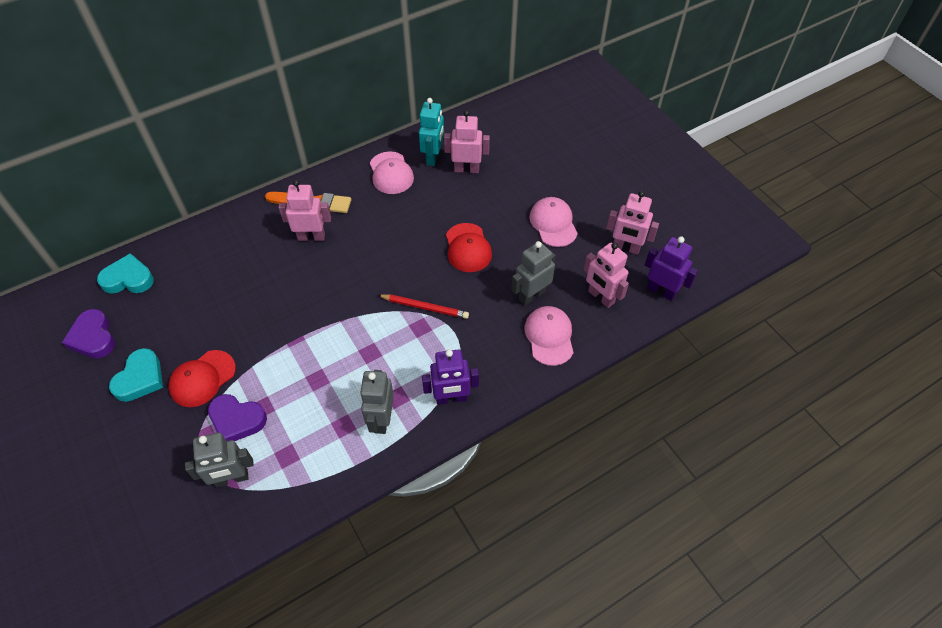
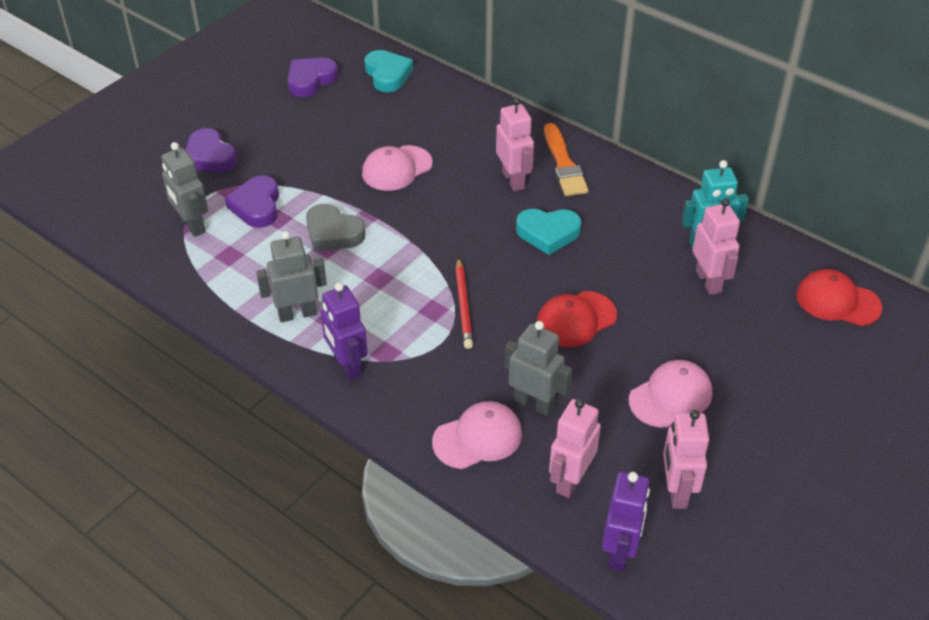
camera: 70 degrees right, 10 degrees down
turquoise heart [109,348,163,402] -> turquoise heart moved to [516,209,582,255]
red cap [169,350,236,407] -> red cap moved to [796,269,882,326]
pink cap [370,151,414,194] -> pink cap moved to [362,145,433,191]
none -> purple heart [185,128,237,173]
none -> grey heart [306,204,365,251]

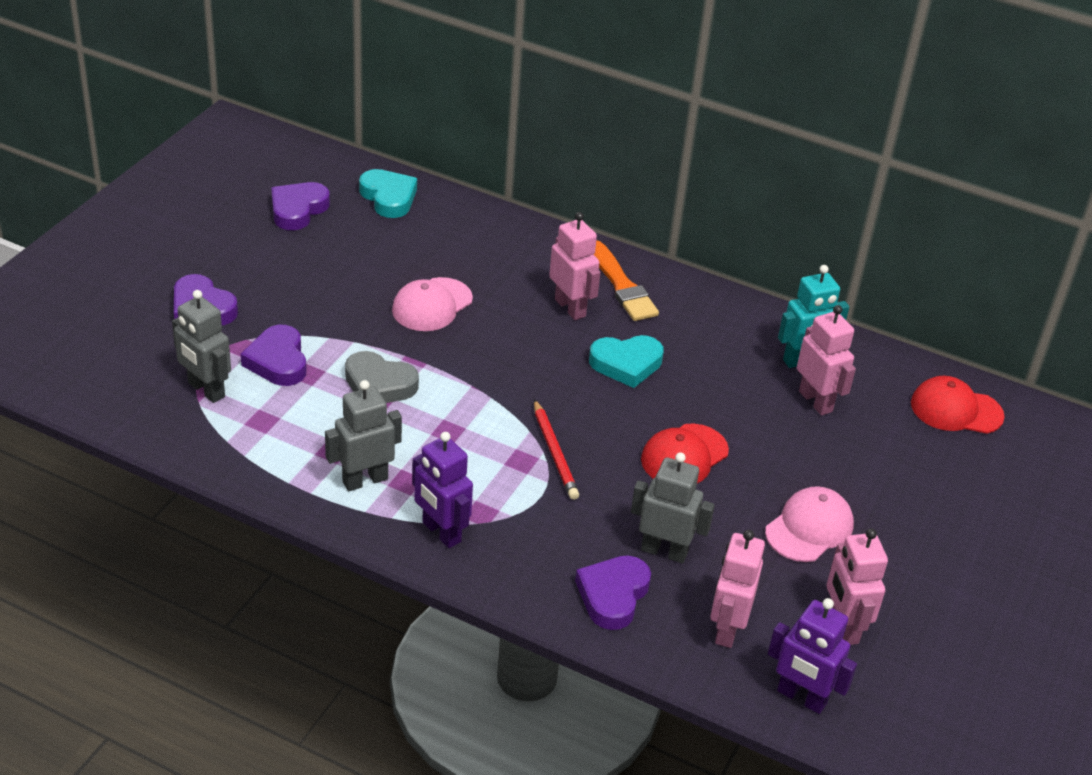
camera: 15 degrees left, 5 degrees down
pink cap [432,401,522,469] -> purple heart [575,555,651,630]
purple robot [602,472,650,572] -> purple robot turned 120 degrees clockwise [768,598,857,714]

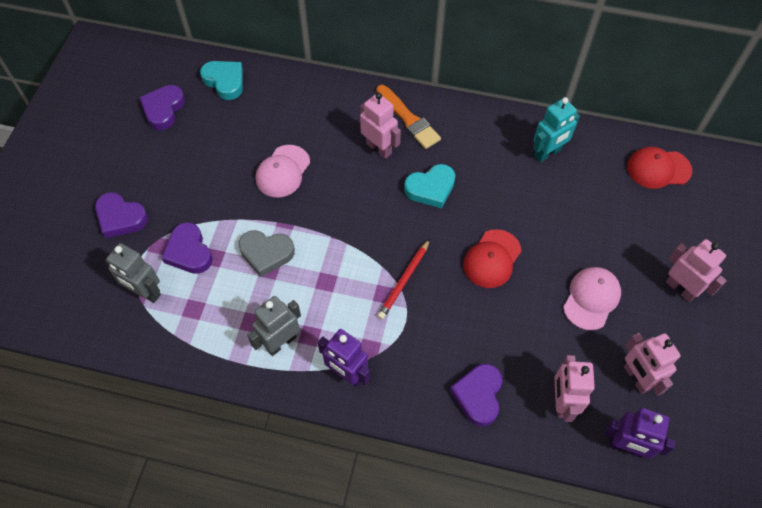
camera: 10 degrees left, 20 degrees up
red pencil [534,399,579,500] -> red pencil turned 60 degrees clockwise [377,239,430,319]
grey robot [631,452,715,563] -> none
pink robot [797,305,856,416] -> pink robot moved to [666,239,727,302]

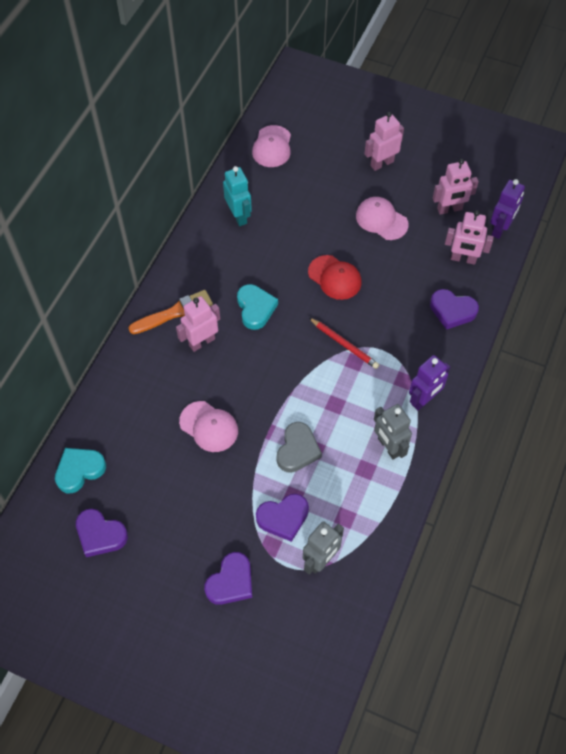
camera: 80 degrees left, 0 degrees up
red cap [627,147,692,189] -> pink cap [252,125,291,167]

